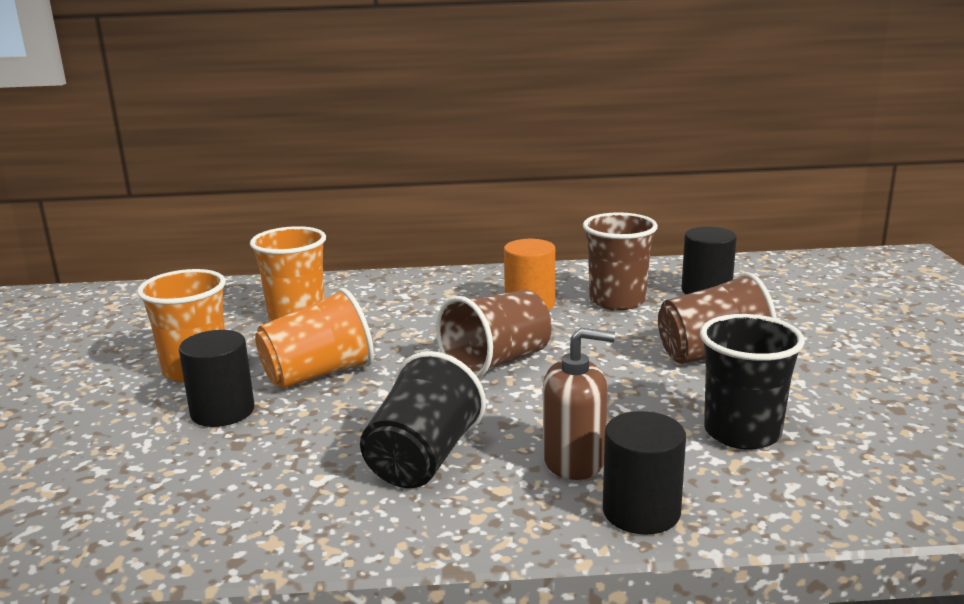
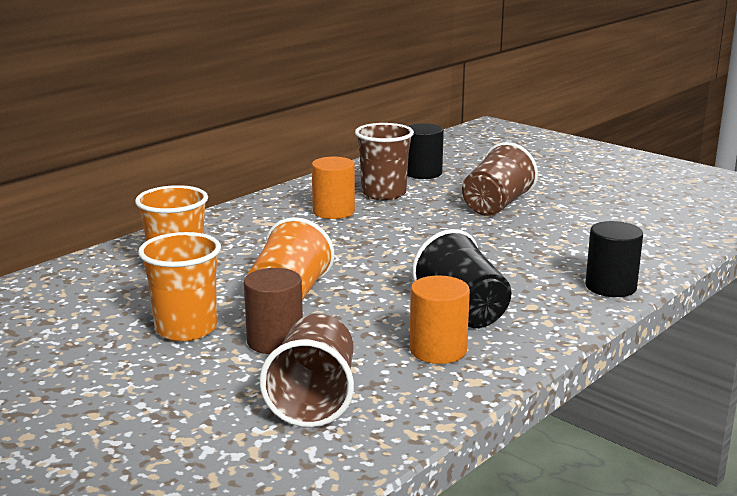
camera: 45 degrees left, 0 degrees up
black cylinder [179,330,255,427] -> brown cylinder [244,268,303,354]
brown cup [436,290,552,378] -> brown cup moved to [260,314,354,428]
brown soap dispenser [543,328,615,480] -> none
black cup [700,314,805,450] -> none
none -> orange cylinder [410,275,470,364]

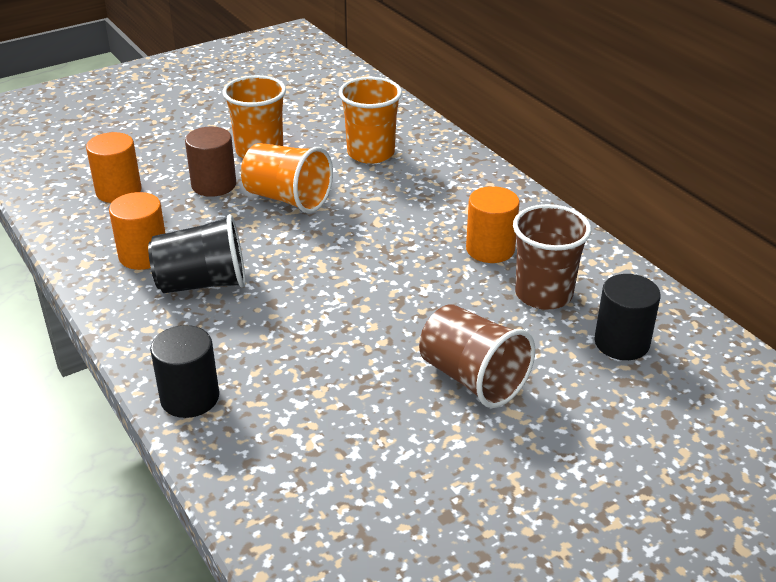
camera: 105 degrees right, 15 degrees up
brown cup [260,314,354,428] -> orange cylinder [86,132,141,203]

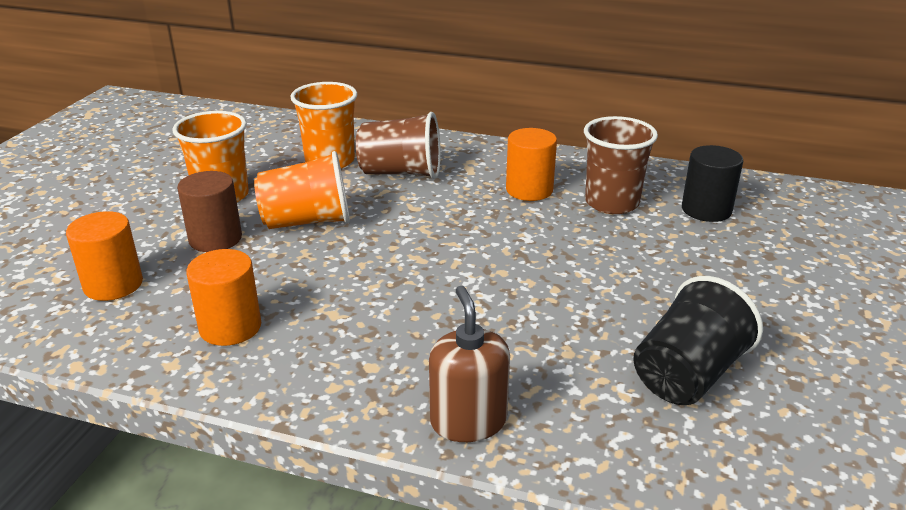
camera: 40 degrees left, 5 degrees down
black cup [148,214,245,293] -> black cup moved to [633,276,763,405]
black cylinder [150,325,219,418] -> brown soap dispenser [429,286,510,442]
brown cup [419,304,535,408] -> brown cup moved to [356,112,441,179]

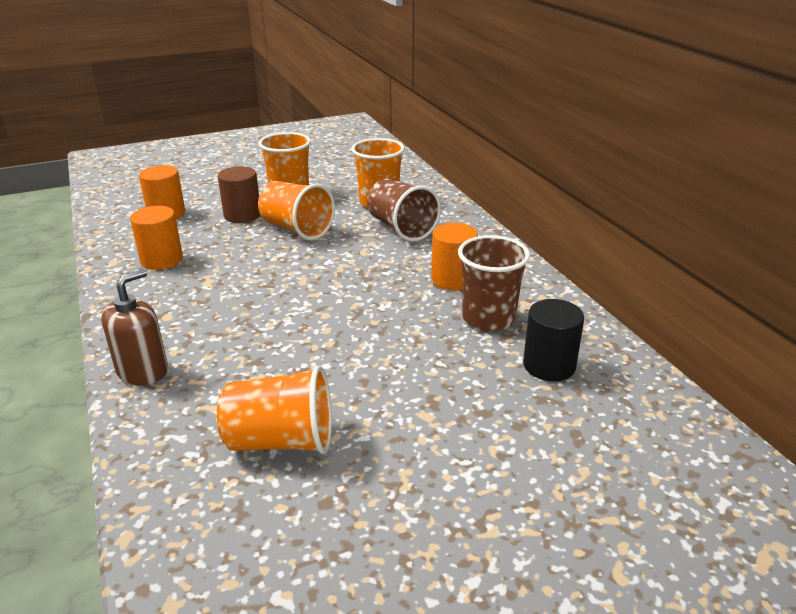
camera: 50 degrees right, 0 degrees up
black cup [633,276,763,405] -> orange cup [217,366,332,454]

